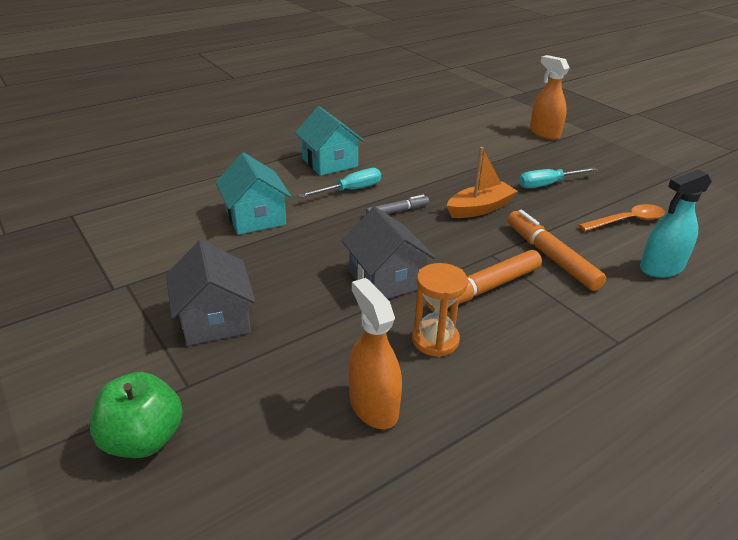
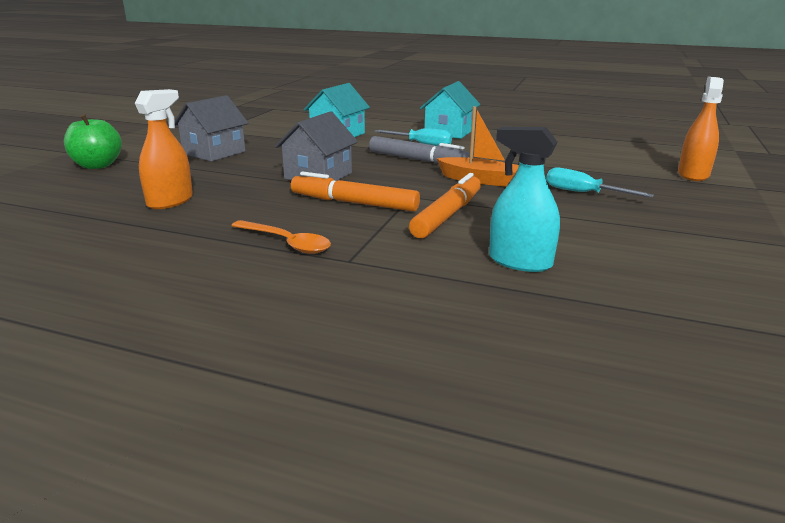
camera: 55 degrees right, 10 degrees down
grey marker [366,195,429,214] -> grey marker [369,136,470,164], size x1.73
orange hourglass [412,263,468,357] -> none
orange spoon [579,204,665,231] -> orange spoon moved to [231,220,331,254]

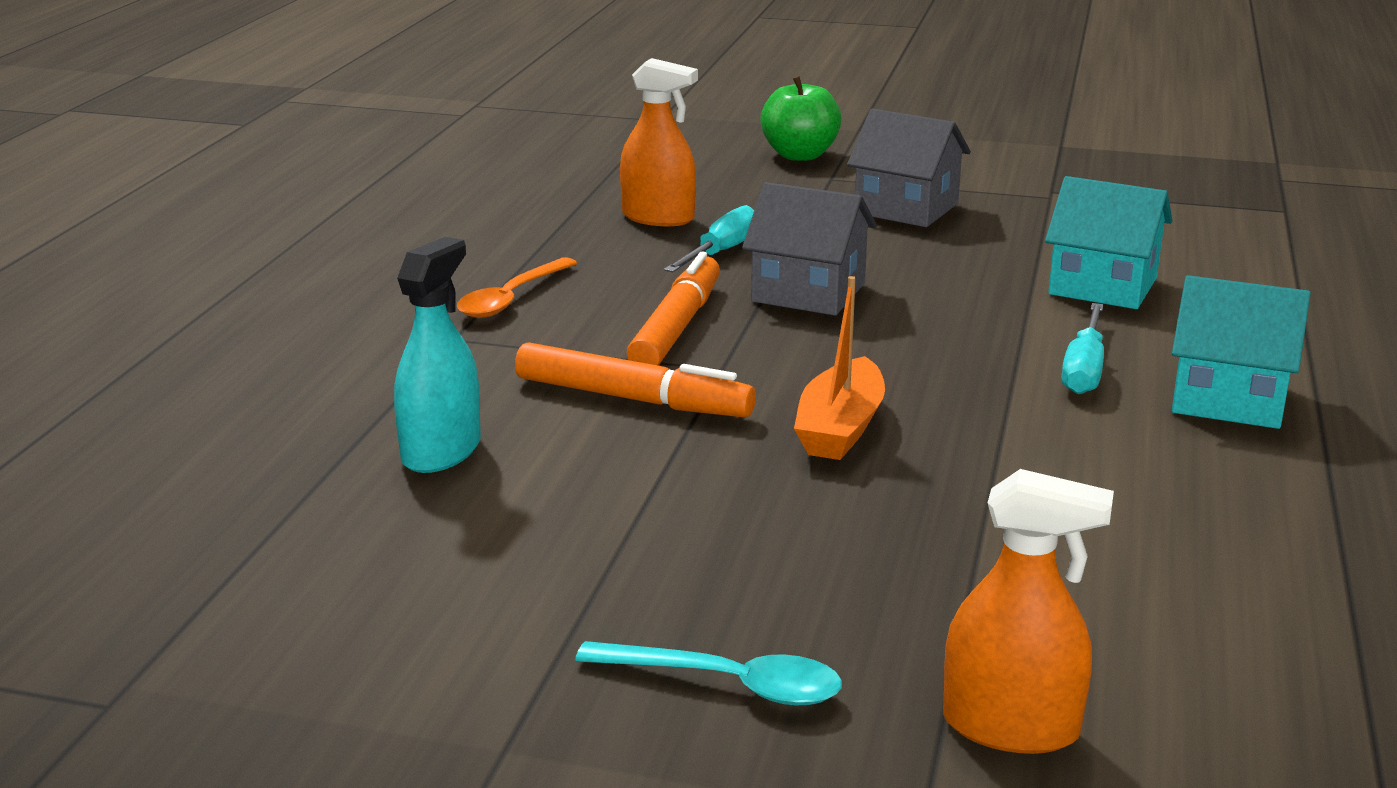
camera: 85 degrees right, 0 degrees up
grey marker [369,136,470,164] -> none
turquoise screwdriver [546,167,654,198] -> turquoise screwdriver moved to [664,205,754,272]
none -> turquoise spoon [575,641,842,705]

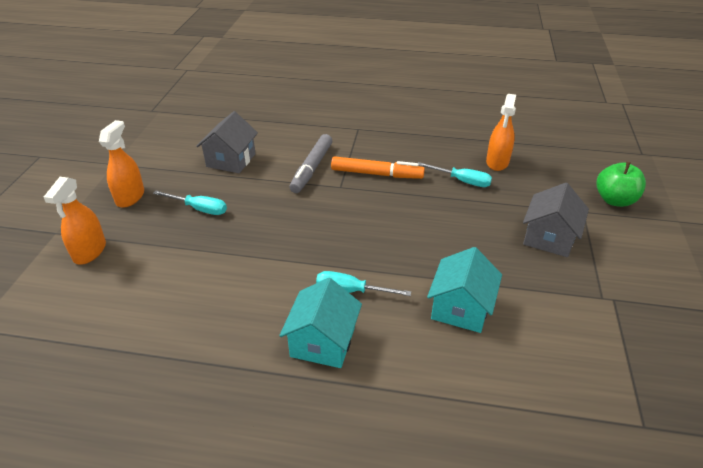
camera: 85 degrees right, 15 degrees up
turquoise spray bottle [394,237,481,473] -> none
orange spoon [457,257,577,318] -> none
orange marker [515,342,756,418] -> grey marker [289,134,332,193]
turquoise spoon [575,641,842,705] -> orange spray bottle [99,120,144,208]
grey house [742,182,877,316] -> grey house moved to [196,111,258,173]
orange boat [794,276,885,460] -> none
none -> turquoise screwdriver [153,191,227,215]

